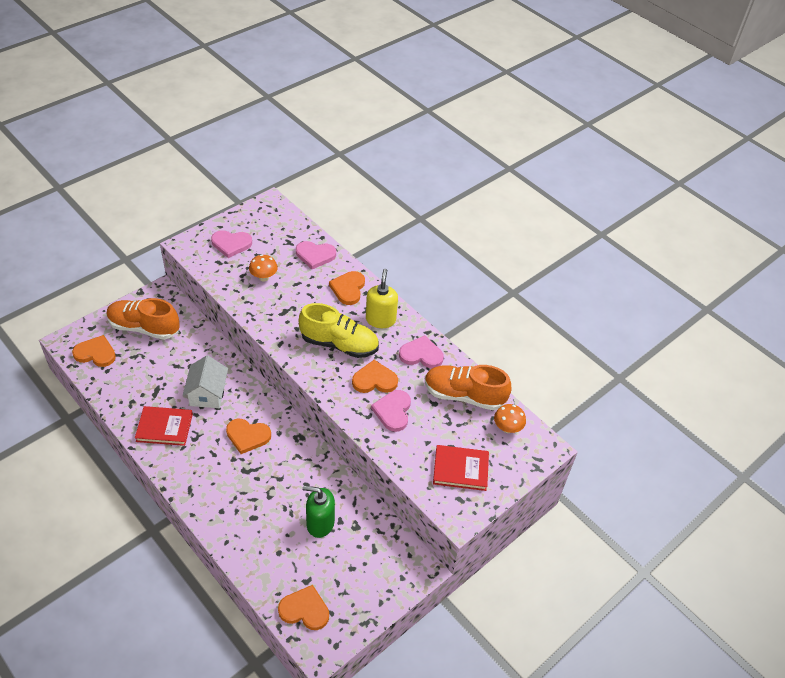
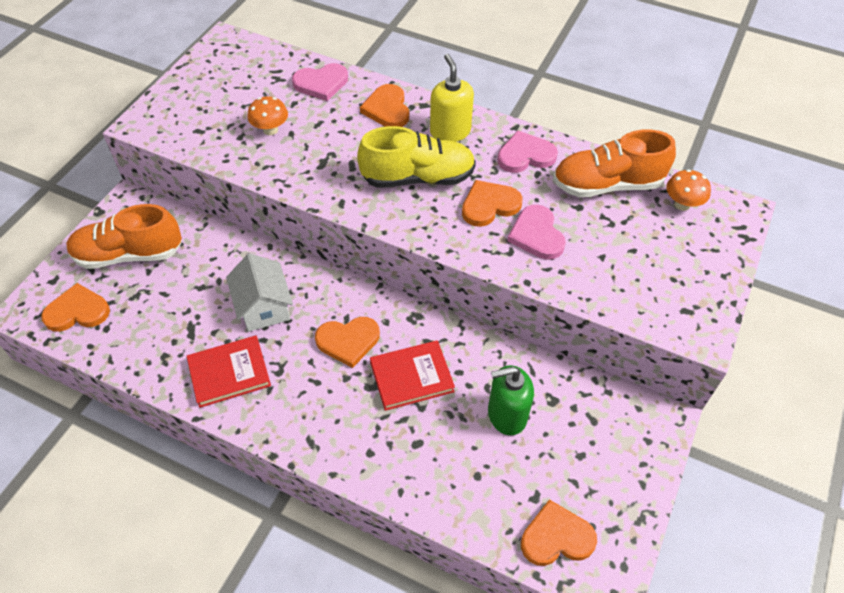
camera: 20 degrees left, 5 degrees up
pink heart [211,230,252,258] -> none
red book [433,445,489,491] -> red book moved to [370,340,455,411]

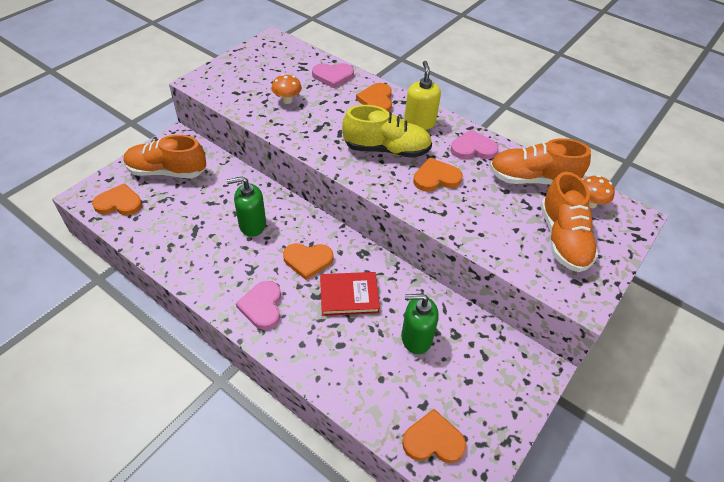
camera: 10 degrees right, 5 degrees down
red book [187,335,271,408] -> none
white house [226,253,293,332] -> green soap dispenser [227,176,266,237]
pink heart [507,205,566,260] -> pink heart moved to [236,281,281,330]
none -> orange shoe [540,172,599,272]

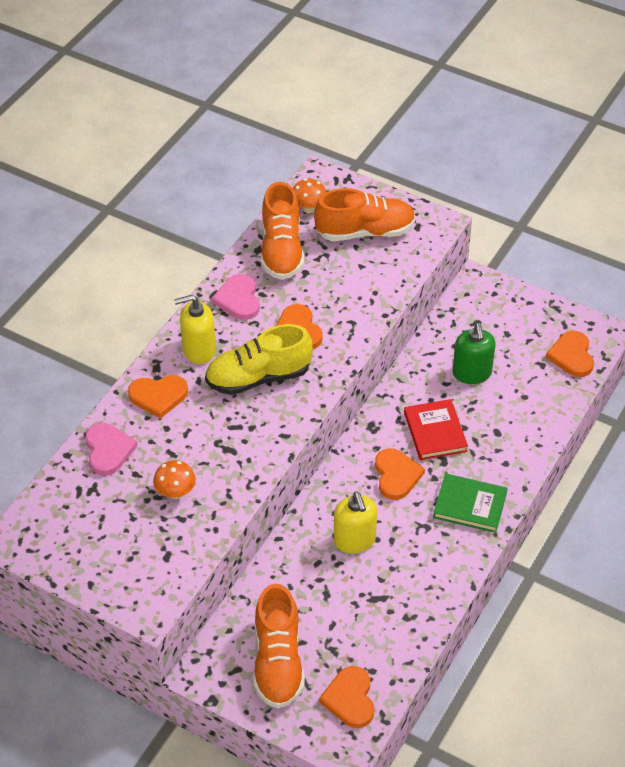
camera: 95 degrees left, 0 degrees up
green soap dispenser [227,176,266,237] -> yellow soap dispenser [334,491,377,553]
pink heart [236,281,281,330] -> green book [433,474,508,533]
yellow shoe [342,105,432,158] -> yellow shoe turned 105 degrees counterclockwise [205,324,313,395]

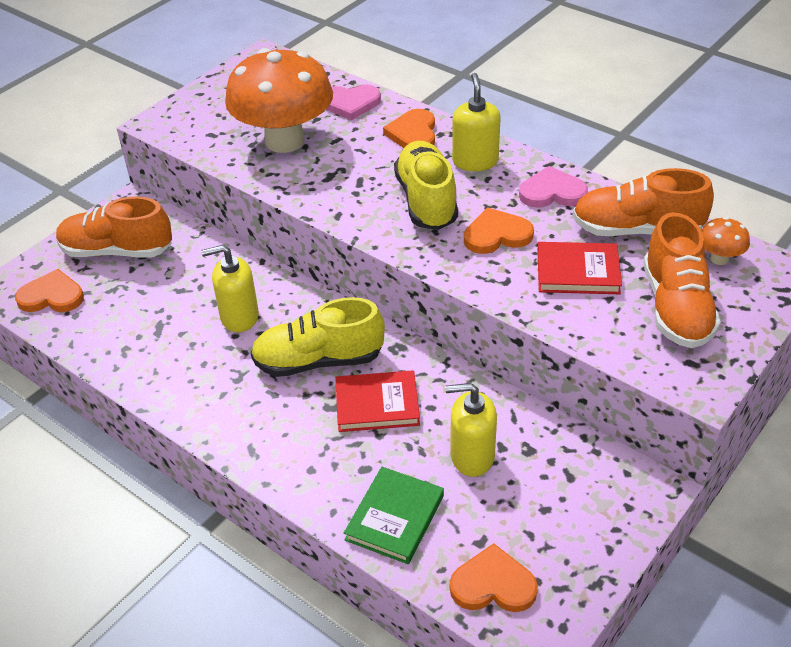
camera: 100 degrees right, 5 degrees down
orange mushroom [153,460,196,499] -> orange mushroom [225,48,333,153], size x2.46
orange heart [375,448,425,500] -> yellow shoe [251,297,385,377]
green book [433,474,508,533] -> green book moved to [344,467,444,564]
green soap dispenser [453,323,495,384] -> yellow soap dispenser [445,383,497,477]
none -> red book [537,242,622,294]

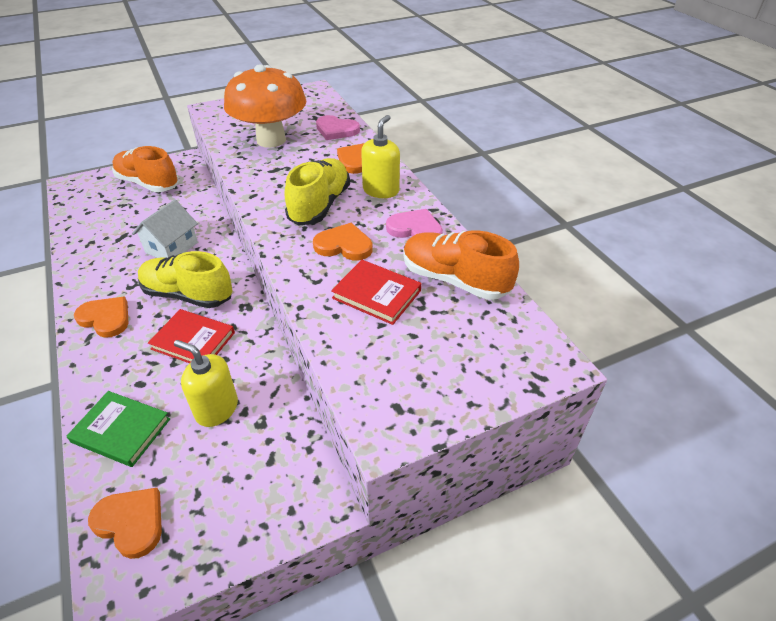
camera: 25 degrees right, 0 degrees up
orange heart [15,269,84,312] -> orange heart moved to [74,297,128,338]
yellow soap dispenser [201,245,259,332] -> white house [132,199,198,258]
green book [344,467,444,564] -> green book turned 60 degrees clockwise [67,391,170,467]
orange shoe [643,212,721,348] -> none
orange mushroom [701,217,750,265] -> none

